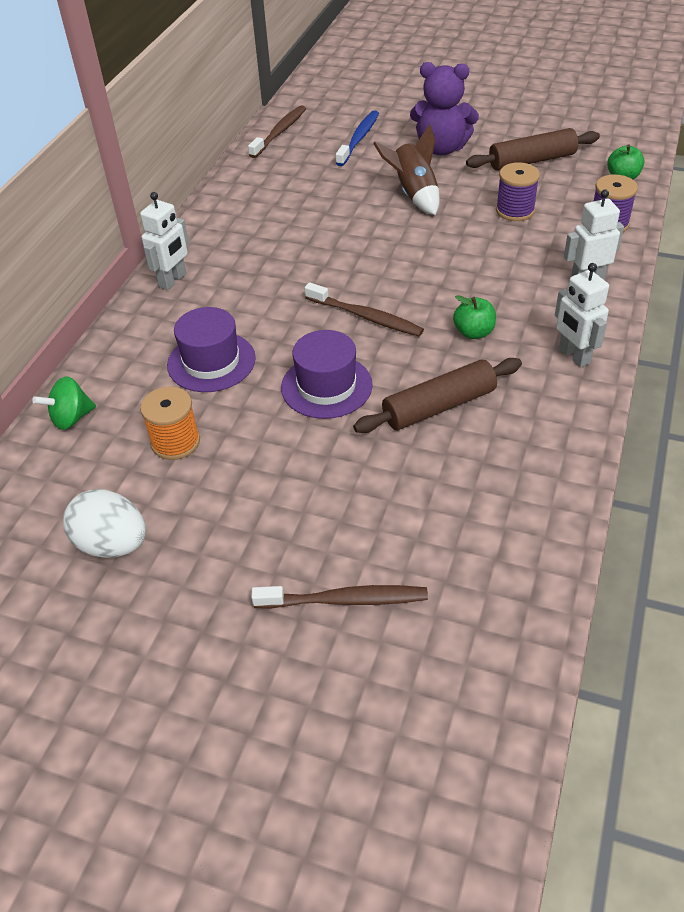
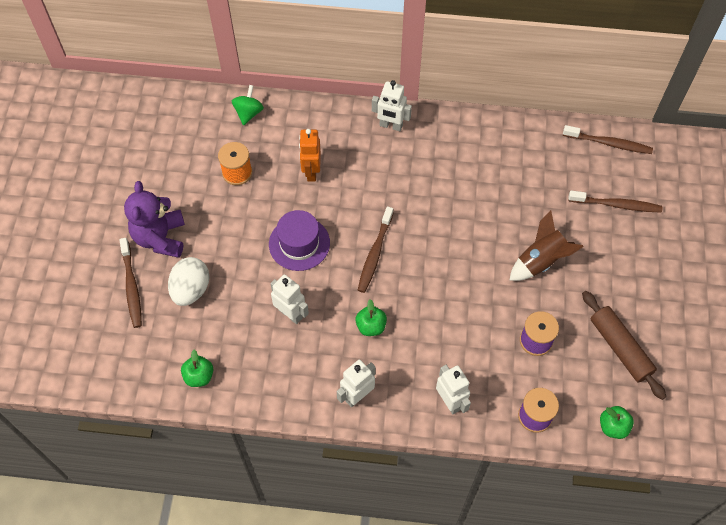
camera: 75 degrees right, 15 degrees up
green spinning top [32,376,96,430] -> green spinning top turned 60 degrees clockwise [232,85,264,126]
white egg [63,489,146,558] -> white egg moved to [168,257,210,306]
purple hat [167,307,256,392] -> orange robot [299,129,321,182]
blue toothbrush [336,110,379,166] -> brown toothbrush [568,191,662,213]
brown rolling pin [353,358,522,433] -> white robot [270,275,309,324]
purple teddy bear [410,62,479,156] -> purple teddy bear moved to [124,181,185,258]
none -> green apple [181,350,213,387]

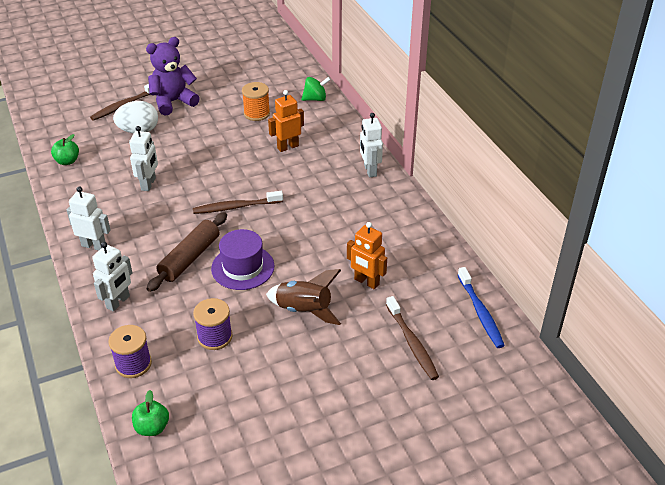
camera: 60 degrees right, 20 degrees down
purple hat [269,210,330,271] -> purple hat moved to [211,229,275,290]
green apple [355,299,387,336] -> none
brown toothbrush [563,125,653,154] -> blue toothbrush [458,267,505,348]
brown rolling pin [582,291,666,400] -> brown rolling pin moved to [147,212,227,292]
none -> orange robot [347,222,387,289]

